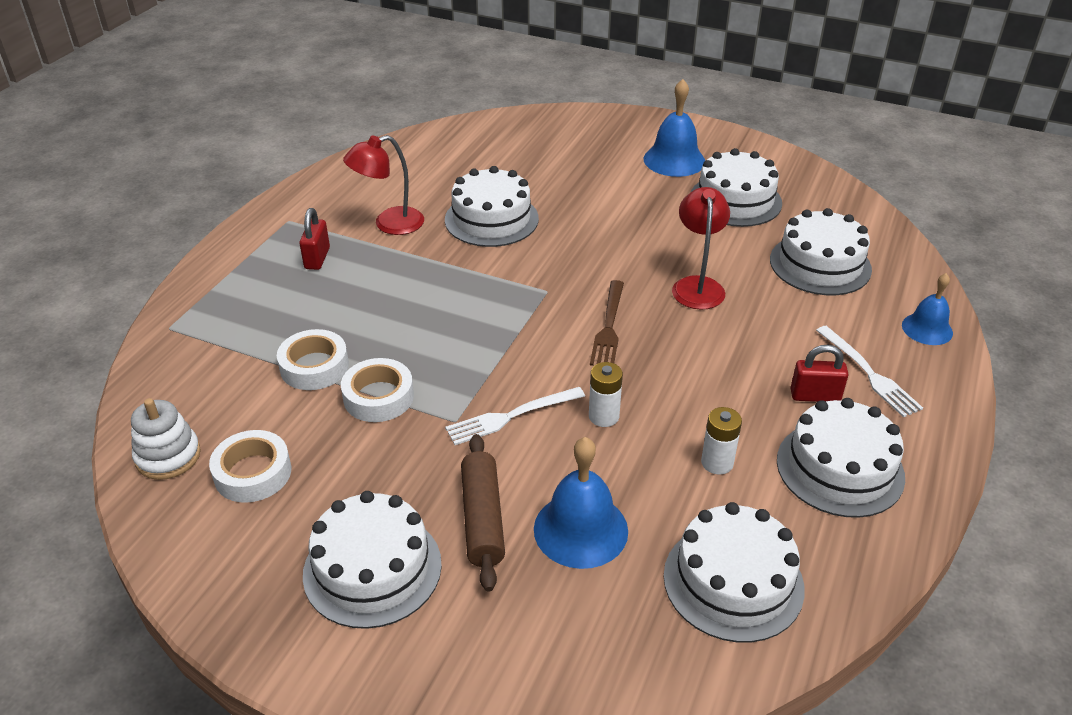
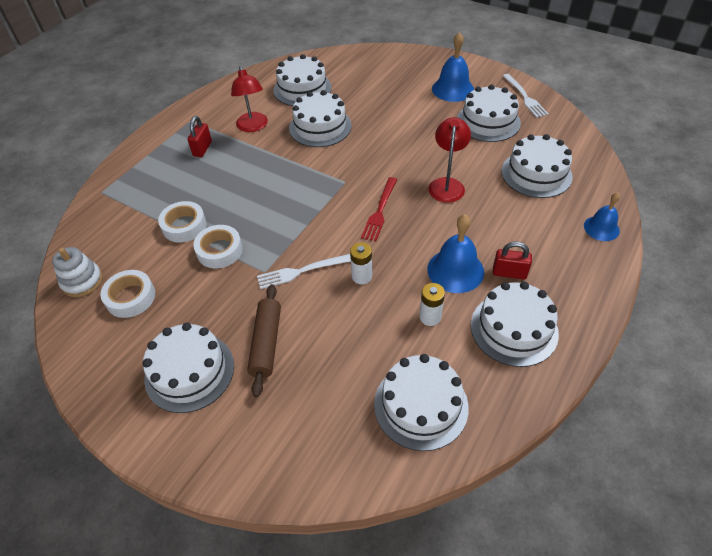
camera: 10 degrees right, 10 degrees up
red lamp [343,135,424,235] -> red lamp turned 90 degrees counterclockwise [231,66,268,132]
blue bell [534,437,628,569] -> blue bell moved to [427,214,484,293]
brown fork [590,280,624,366] -> red fork [361,177,397,241]
white fork [816,326,923,417] -> white fork moved to [503,74,549,118]
none -> white cake [273,54,332,106]

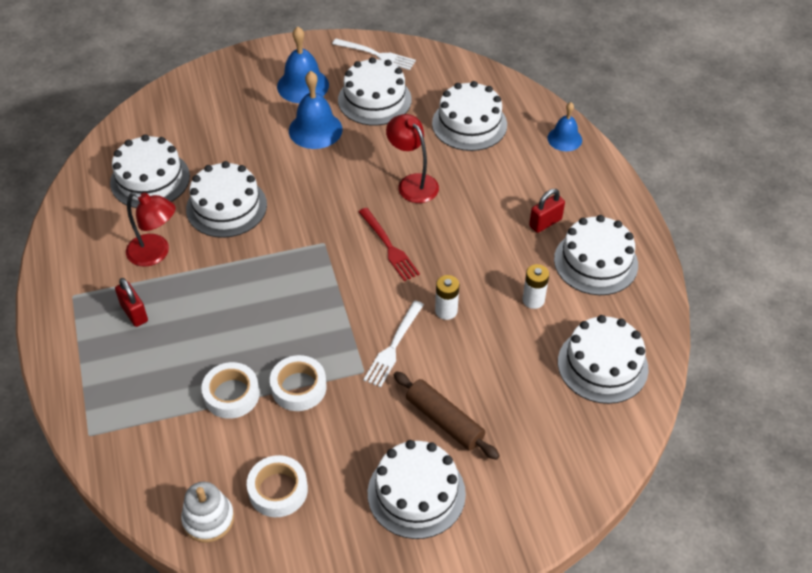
camera: 50 degrees left, 0 degrees up
blue bell [427,214,484,293] -> blue bell moved to [289,71,343,149]

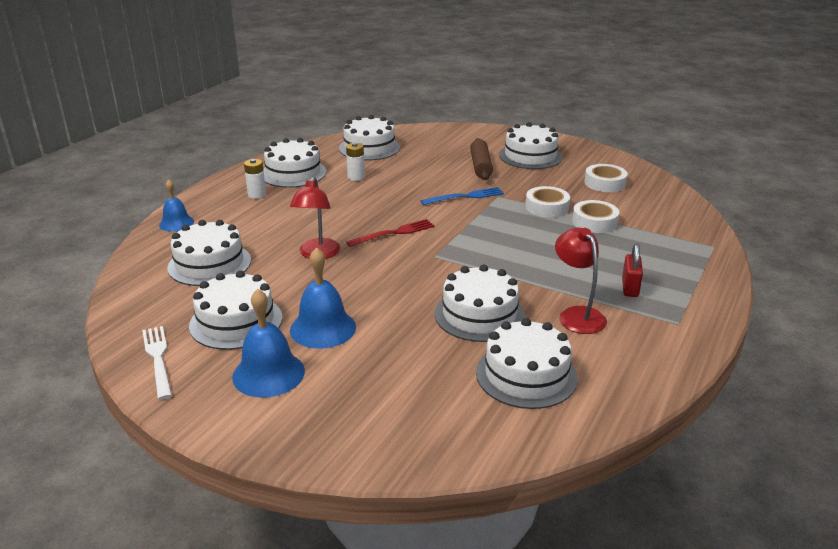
camera: 135 degrees left, 20 degrees down
white stacking toy [181,482,234,542] -> none
red fork [359,208,420,281] -> red fork turned 45 degrees clockwise [346,219,435,247]
white fork [363,301,424,387] -> blue fork [421,187,504,205]
white battery [435,275,459,320] -> white battery moved to [244,159,266,199]
red padlock [529,189,565,233] -> none

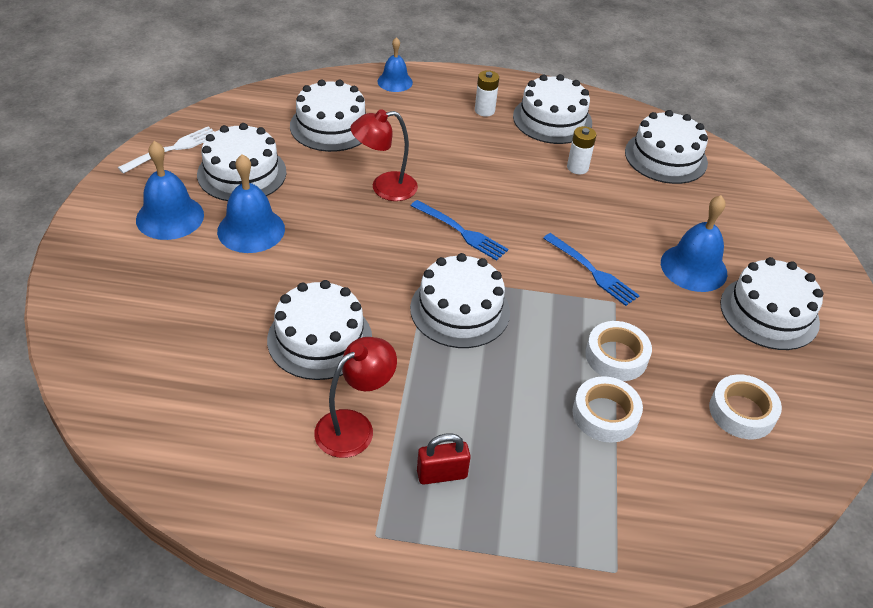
camera: 65 degrees right, 15 degrees up
red fork [346,219,435,247] -> blue fork [411,200,508,261]
brown rolling pin [470,138,493,180] -> blue bell [661,195,727,292]
white cake [476,318,578,409] -> white cake moved to [410,253,510,348]

